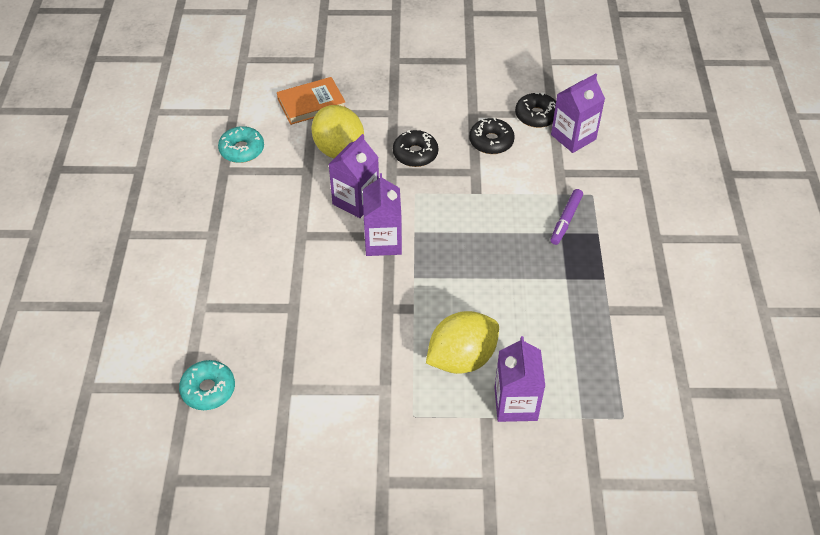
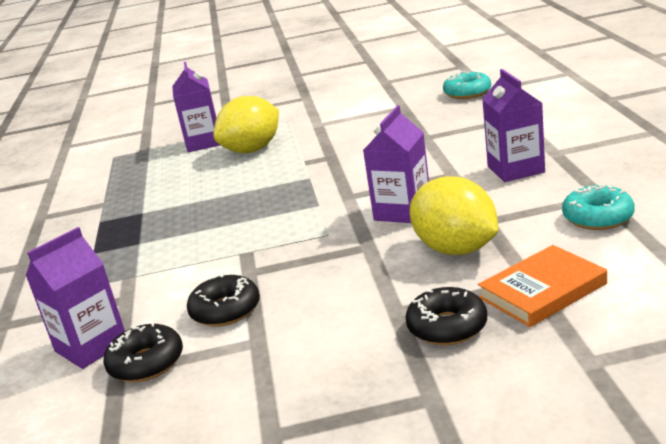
camera: 175 degrees right, 25 degrees down
purple carton [363,173,402,256] -> purple carton moved to [482,69,545,182]
black donut [393,130,438,167] -> black donut moved to [405,287,487,345]
purple marker [551,189,583,245] -> none

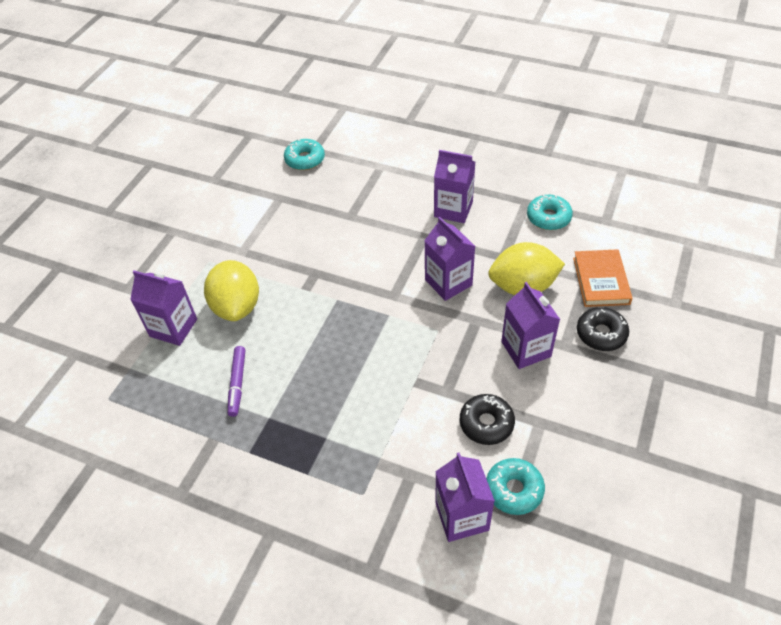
camera: 60 degrees left, 25 degrees up
black donut [103,322,183,382] -> turquoise donut [486,458,545,515]
none -> purple marker [228,346,246,417]
none -> purple carton [501,282,560,369]

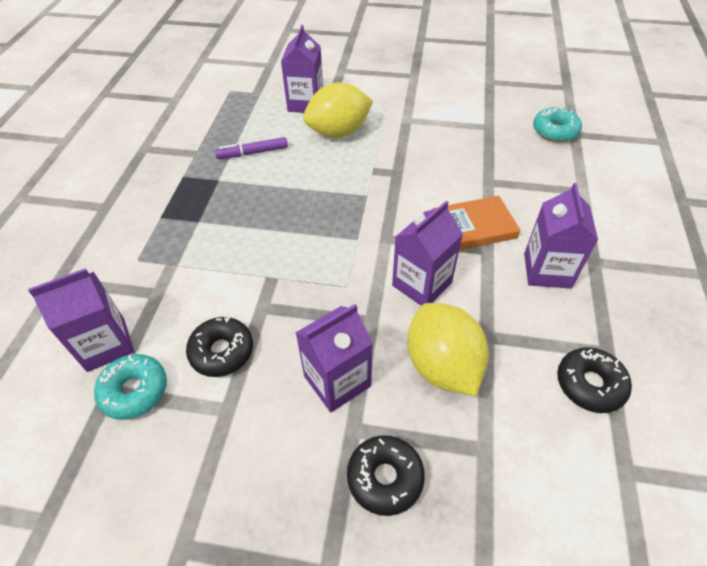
camera: 75 degrees right, 0 degrees up
turquoise donut [527,194,573,230] -> black donut [557,347,632,413]
orange book [573,249,633,307] -> orange book moved to [432,196,520,250]

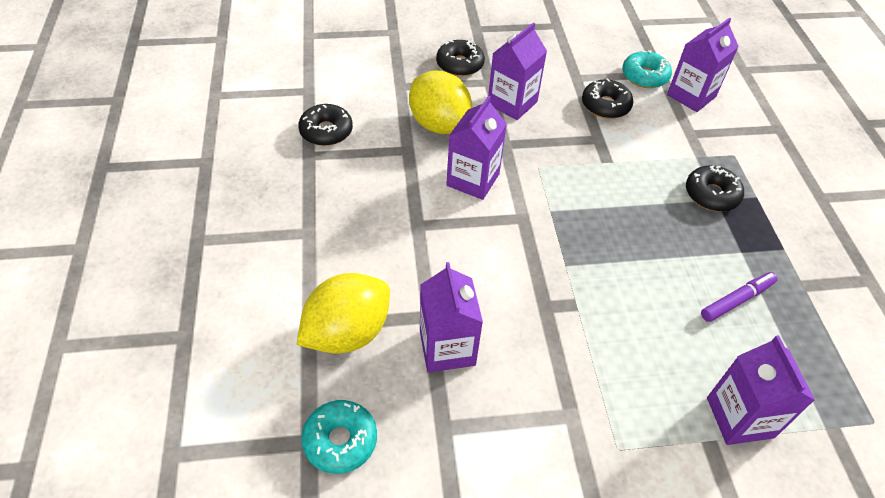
camera: 160 degrees right, 0 degrees up
yellow lemon [303,83,373,138] -> yellow lemon moved to [297,273,390,354]
orange book [432,196,520,250] -> none
purple carton [524,183,598,289] -> purple carton moved to [420,262,483,373]
none -> black donut [686,165,744,212]

